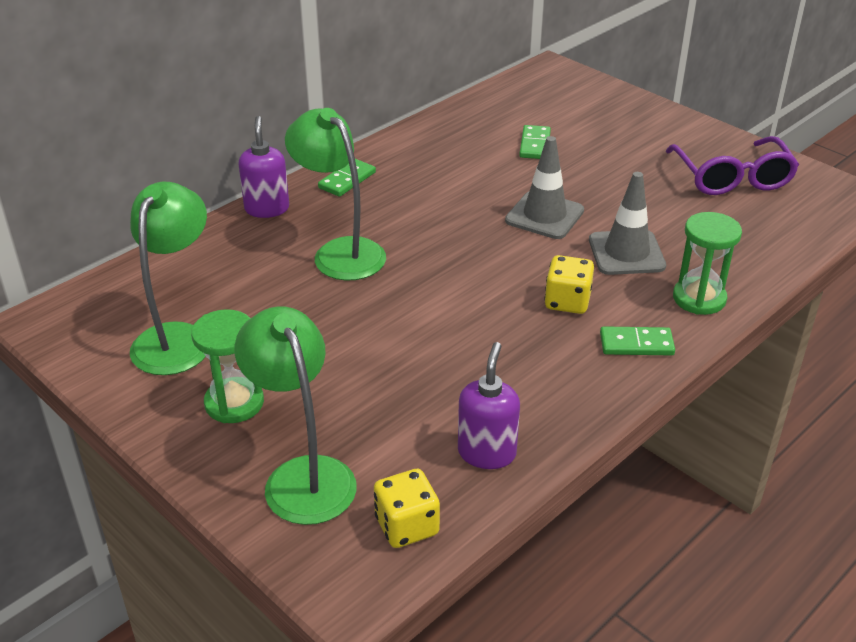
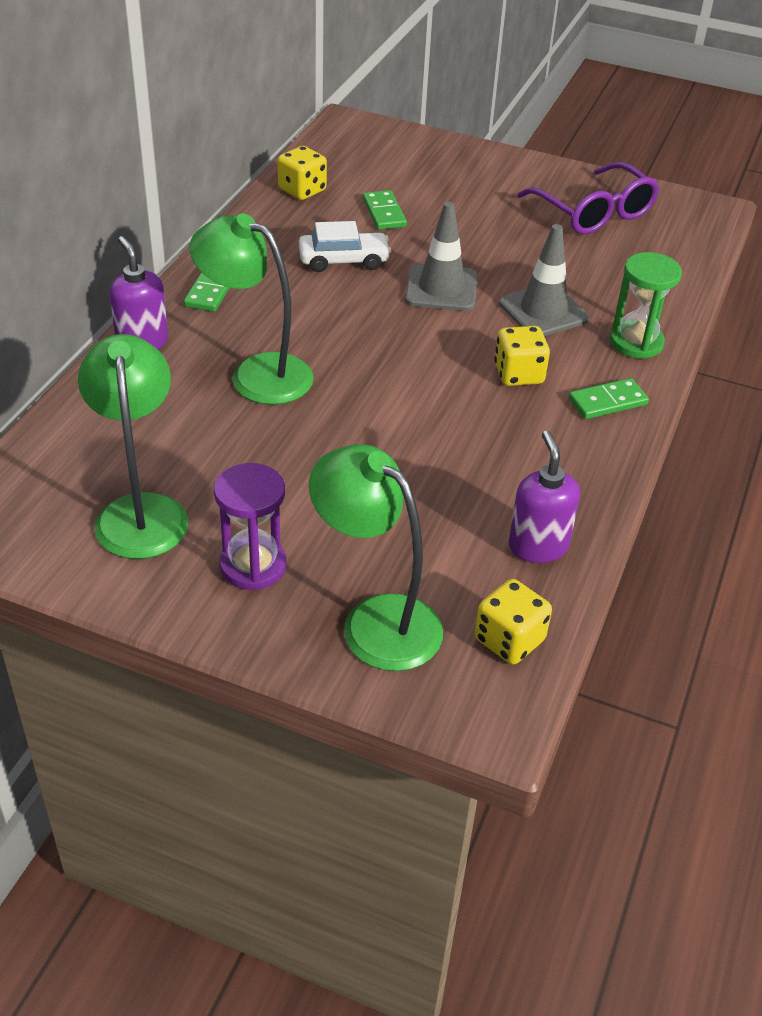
camera: 25 degrees left, 5 degrees up
green hourglass [191,309,264,423] -> purple hourglass [214,463,287,590]
none -> yellow dice [278,146,327,200]
none -> white car [299,221,391,272]

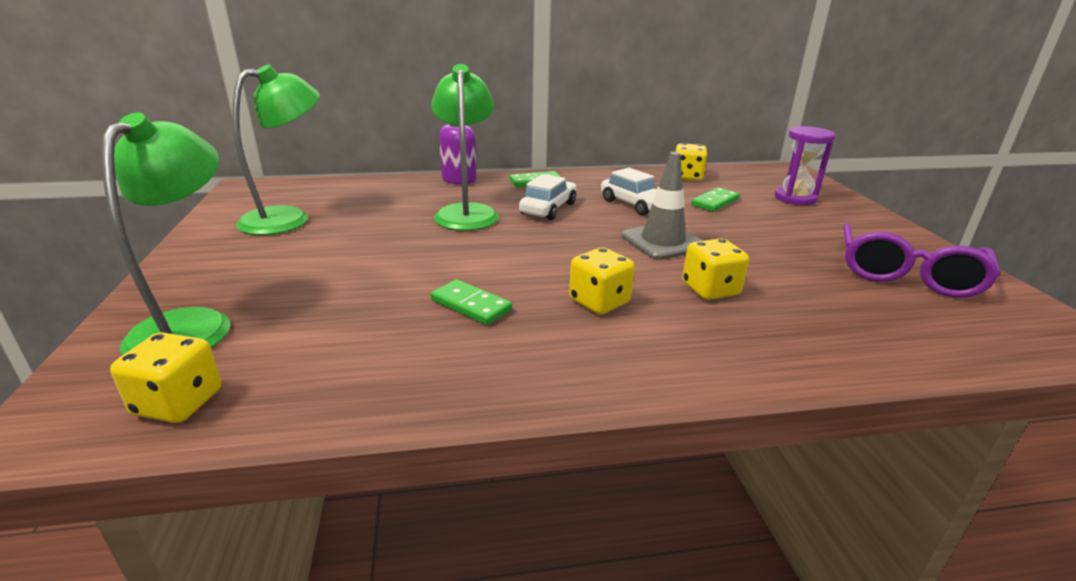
camera: 60 degrees right, 15 degrees down
purple hourglass [214,463,287,590] -> purple hourglass moved to [774,126,836,205]
grey traffic cone [499,224,589,336] -> yellow dice [682,238,749,300]
purple soap dispenser [509,430,580,563] -> none
green domino [569,378,649,419] -> green domino moved to [431,279,512,325]
green hourglass [610,252,682,359] -> none
none -> white car [519,174,577,220]

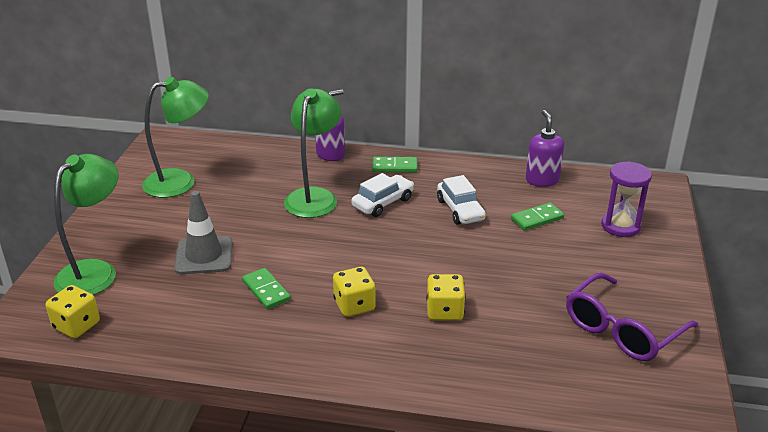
camera: 20 degrees right, 5 degrees up
grey traffic cone [621,152,703,260] -> grey traffic cone moved to [174,191,232,274]
yellow dice [676,143,708,181] -> purple soap dispenser [526,110,564,187]

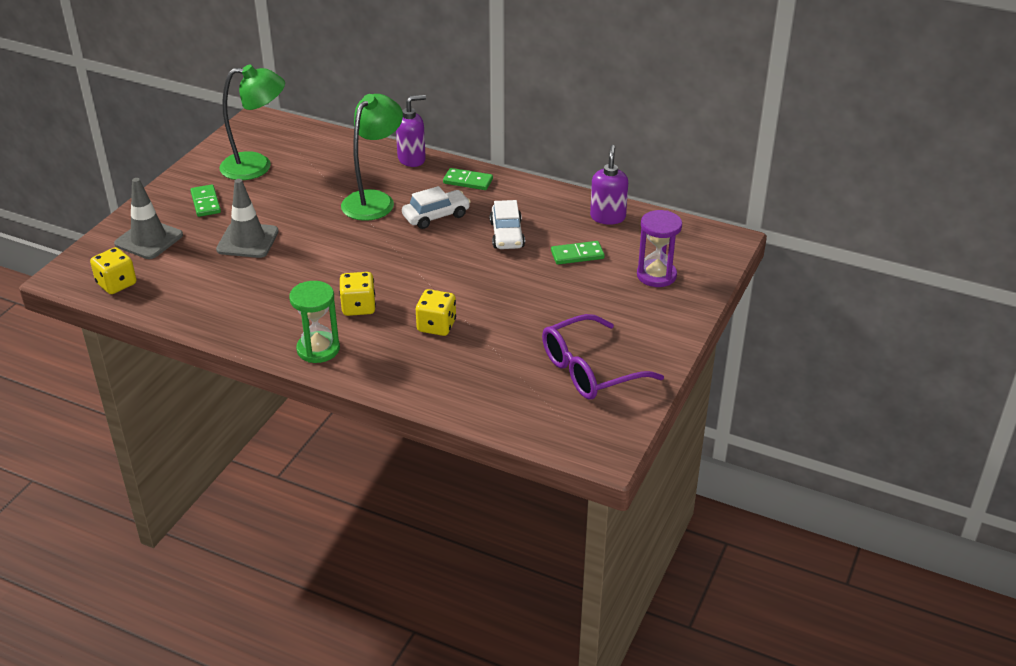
camera: 15 degrees right, 5 degrees up
green lamp [53,154,119,295] -> grey traffic cone [114,178,183,259]
green domino [242,268,291,309] -> green domino moved to [190,184,221,217]
none -> green hourglass [289,281,340,363]

